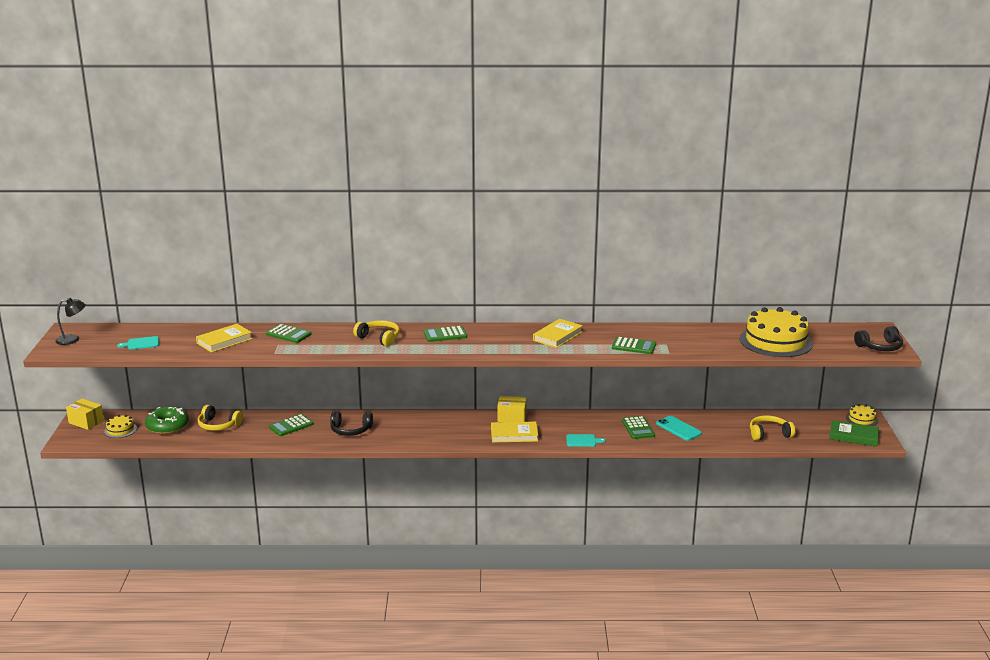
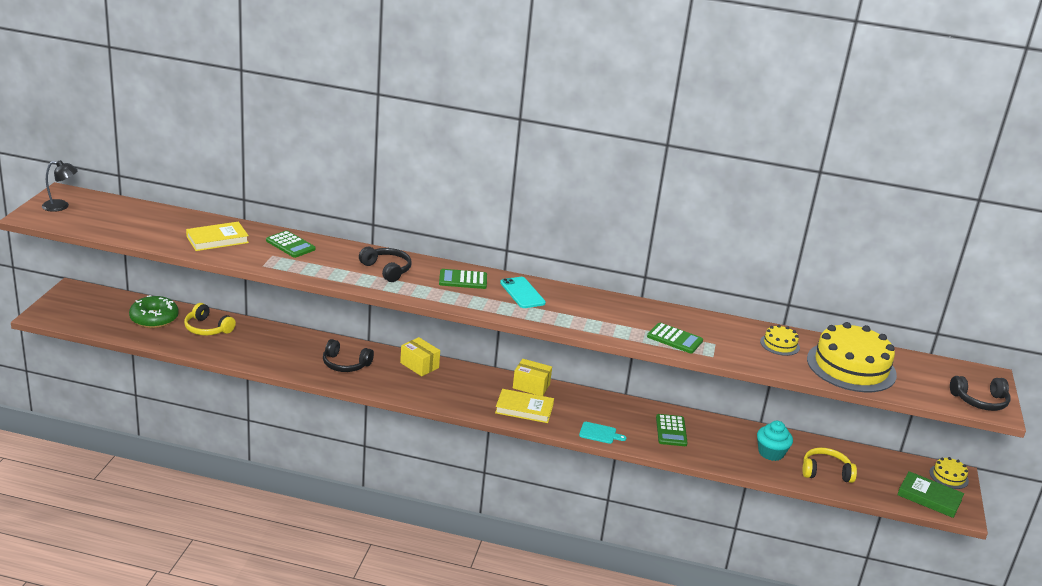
camera: 10 degrees right, 5 degrees up
yellow box [66,399,104,430] -> yellow box moved to [400,337,440,376]
yellow cake [104,415,137,438] -> yellow cake moved to [760,325,800,356]
turquoise cutting board [117,336,159,350] -> none
green calculator [269,414,314,436] -> none
yellow headphones [353,320,400,347] -> black headphones [359,247,411,282]
yellow book [533,319,583,348] -> none
turquoise phone [656,416,702,441] -> turquoise phone moved to [500,277,546,308]
none -> turquoise cupcake [757,421,793,461]

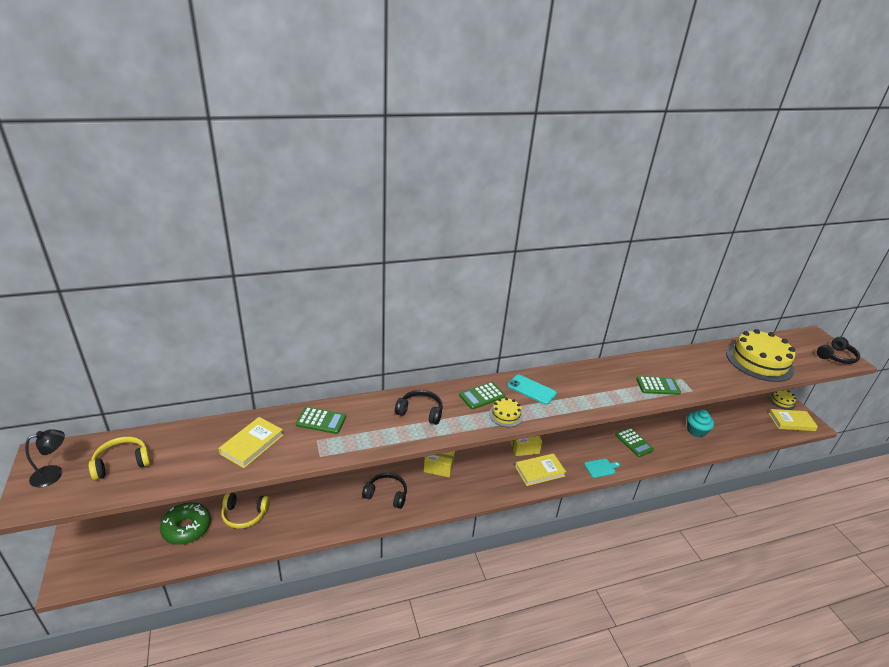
camera: 30 degrees left, 5 degrees up
black headphones [323,339,374,372] -> black headphones turned 150 degrees counterclockwise [362,473,407,509]
yellow cake [760,325,800,356] -> yellow cake moved to [489,398,523,427]
yellow headphones [802,447,857,483] -> yellow headphones moved to [89,437,151,480]
green book [897,471,964,518] -> yellow book [769,409,818,431]

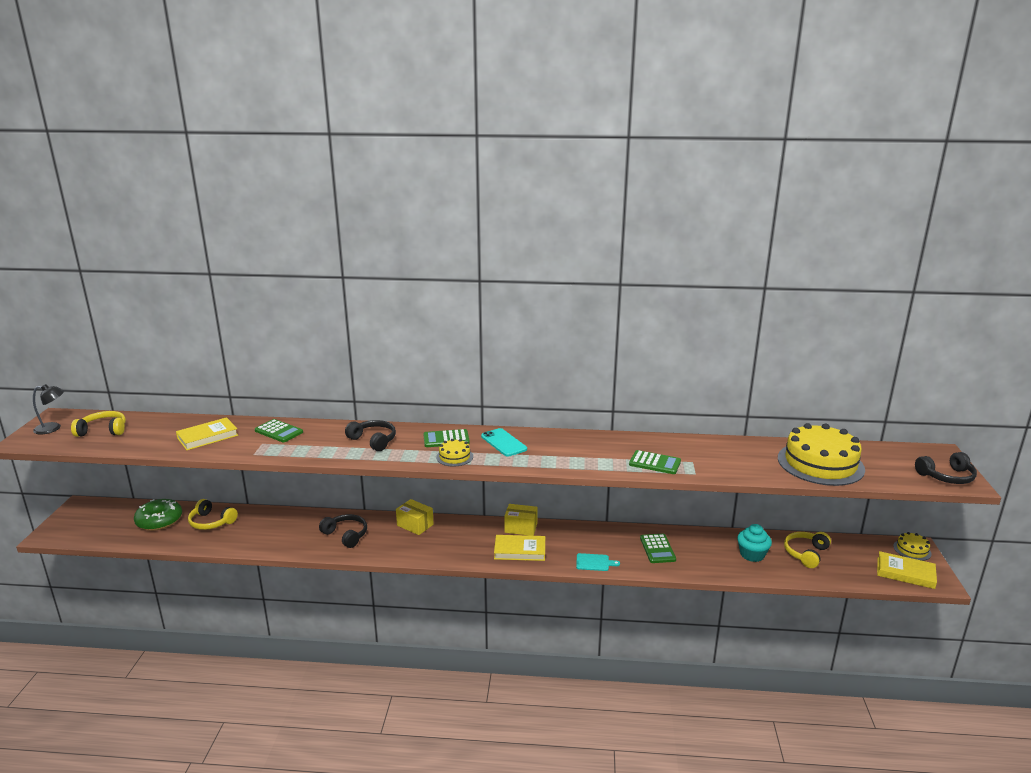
camera: 25 degrees right, 10 degrees down
none -> yellow headphones [784,532,831,568]

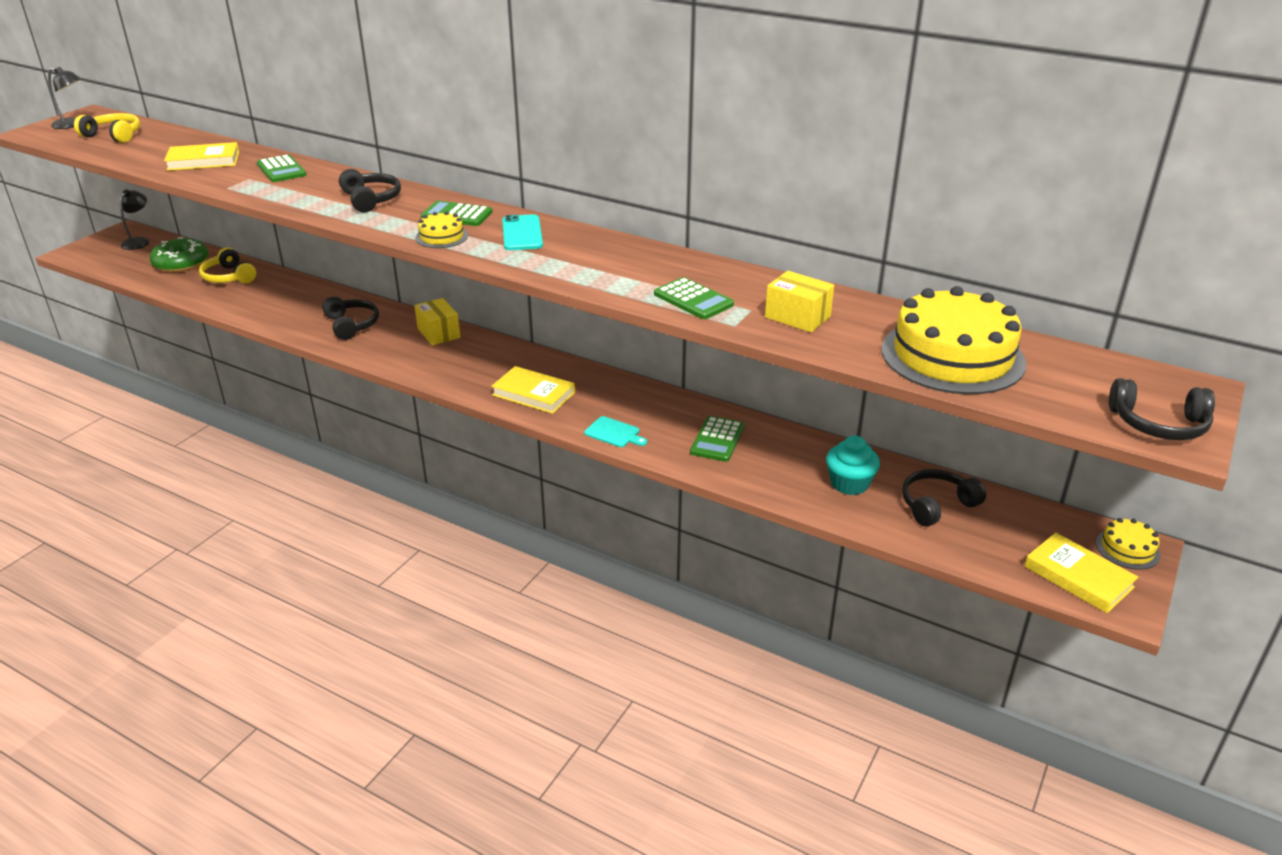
camera: 25 degrees right, 10 degrees up
yellow box [504,504,538,536] -> yellow box moved to [765,271,834,332]
yellow headphones [784,532,831,568] -> black headphones [902,469,986,526]
none -> black lamp [120,189,149,250]

